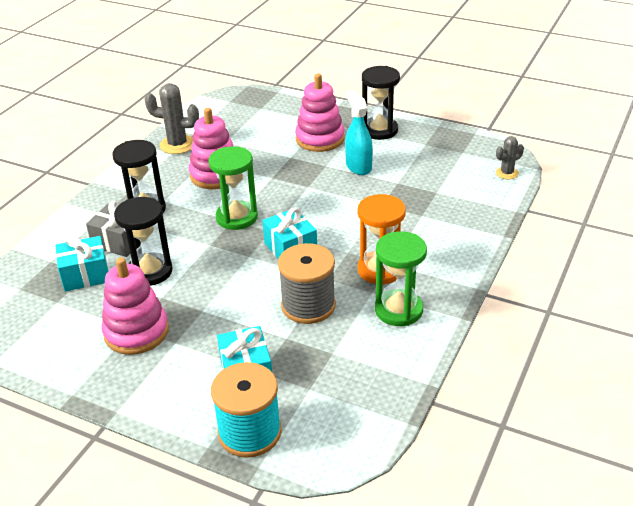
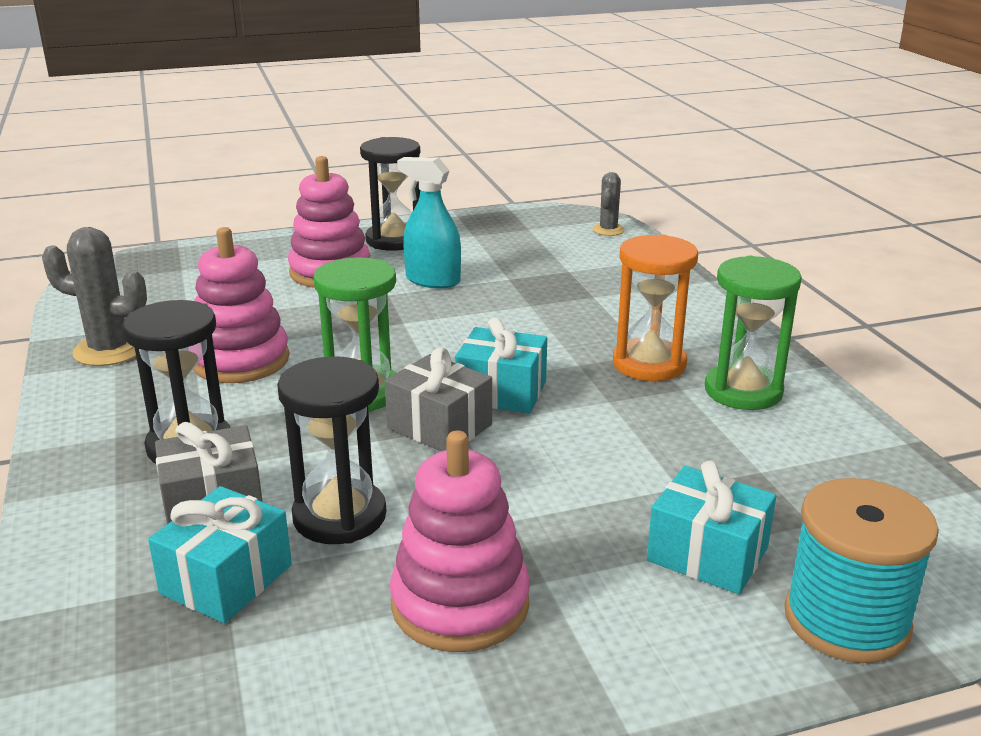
camera: 45 degrees left, 10 degrees down
grey cactus [144,83,199,154] -> grey cactus turned 45 degrees clockwise [42,227,147,366]
grey spool [278,243,336,324] -> none
none -> grey gift [385,347,492,452]

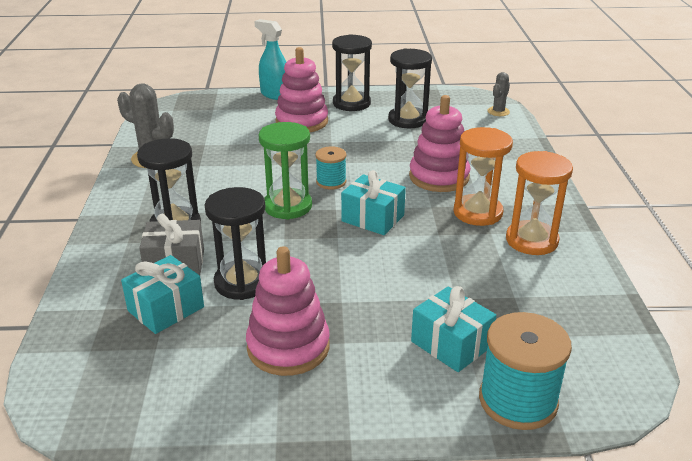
camera: 15 degrees right, 5 degrees up
pink stacking toy [193,227,290,383] -> pink stacking toy moved to [409,95,471,192]
grey gift [385,347,492,452] -> none
turquoise spray bottle [397,157,461,288] -> turquoise spray bottle moved to [254,19,286,100]
green hourglass [705,256,802,410] -> orange hourglass [506,151,573,255]
none -> turquoise spool [315,146,346,190]
none -> black hourglass [388,48,432,129]

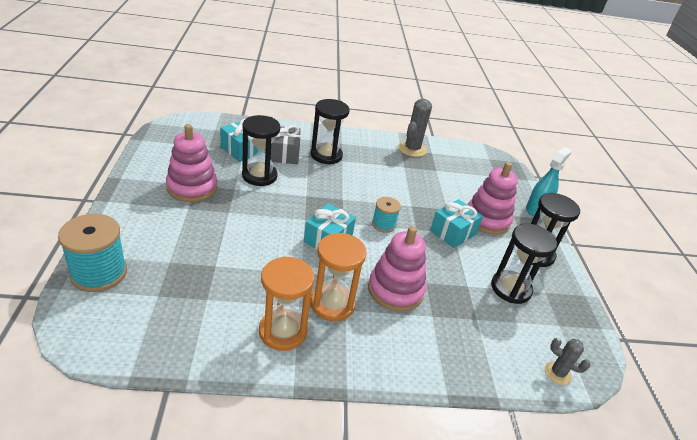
camera: 85 degrees right, 5 degrees up
green hourglass [259,122,312,220] -> none
turquoise gift [411,286,496,372] -> turquoise gift moved to [430,199,483,248]

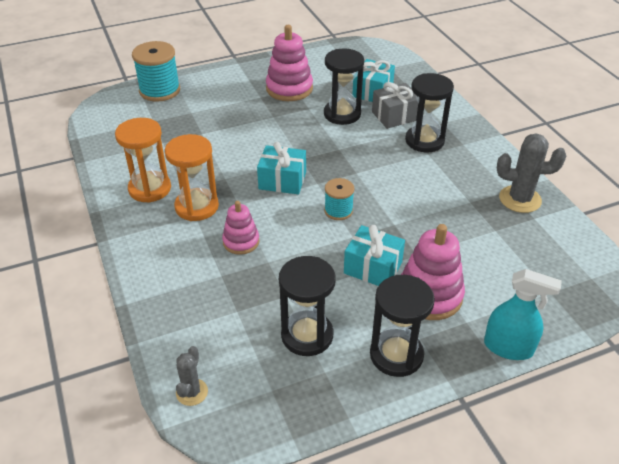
camera: 75 degrees right, 5 degrees up
pink stacking toy [368,226,426,312] -> pink stacking toy [222,201,260,255], size x0.60

